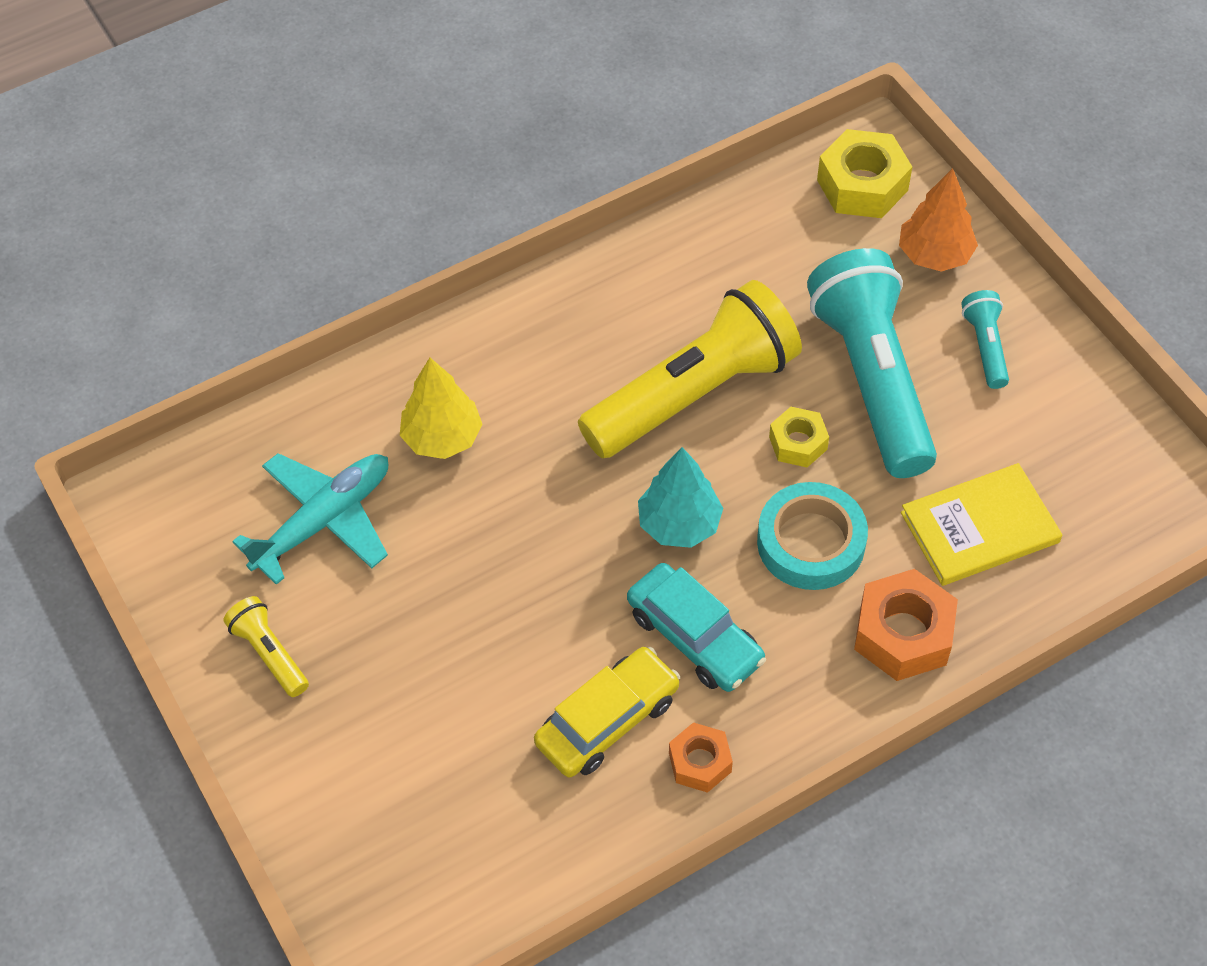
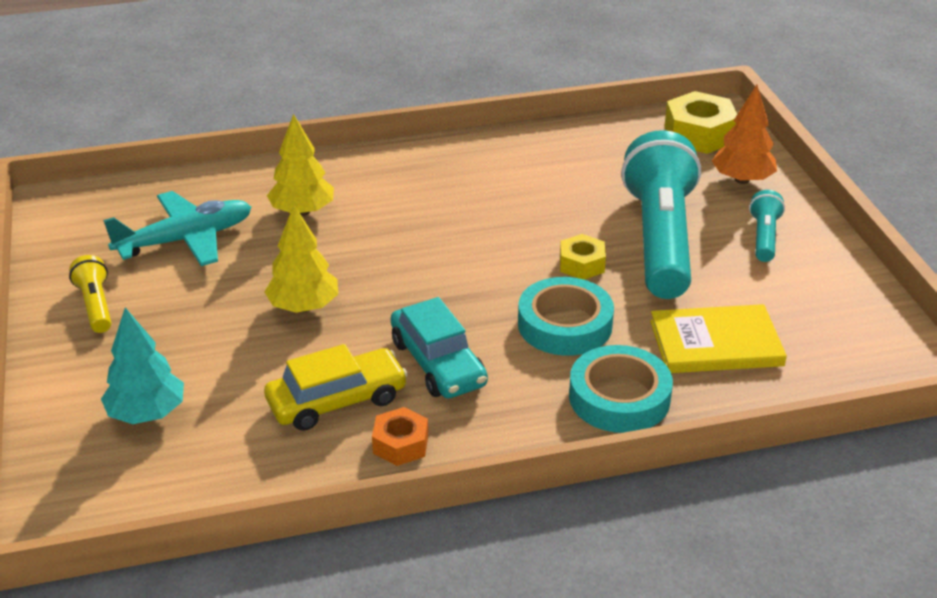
camera: 15 degrees right, 20 degrees down
yellow flashlight [578,280,802,458] -> none
turquoise tree [638,447,723,548] -> turquoise tree moved to [101,308,184,424]
orange nut [854,569,958,681] -> turquoise tape [569,345,673,433]
none -> yellow tree [264,205,338,313]

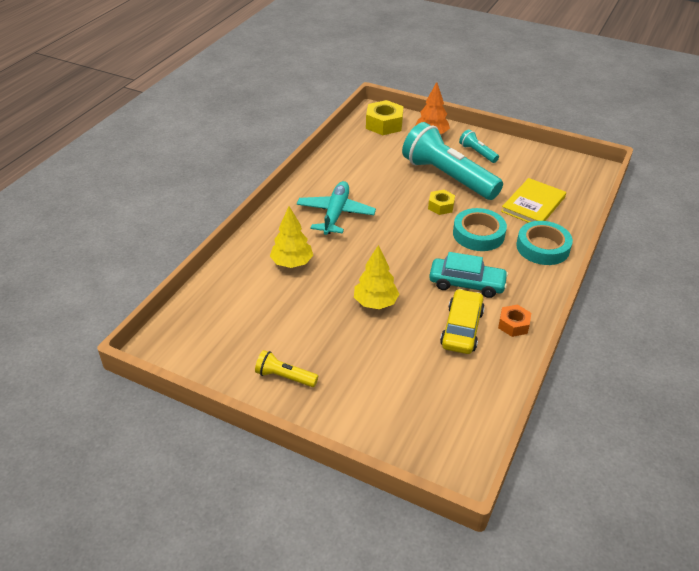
camera: 50 degrees left, 5 degrees up
turquoise tree [101,308,184,424] -> none
turquoise plane [103,191,251,266] -> turquoise plane moved to [297,181,376,235]

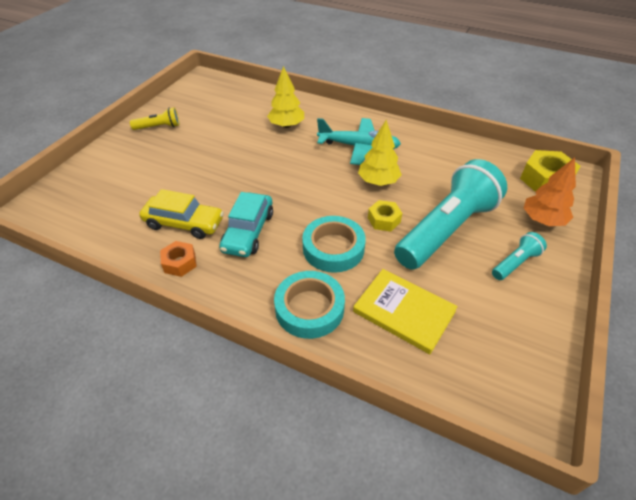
camera: 90 degrees right, 5 degrees up
yellow flashlight [255,350,318,387] -> yellow flashlight turned 60 degrees clockwise [130,108,179,130]
yellow tree [354,245,399,309] -> yellow tree moved to [358,120,402,186]

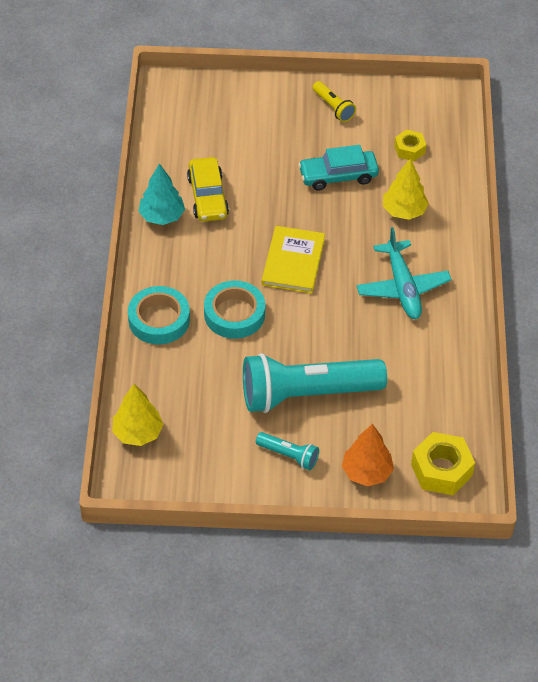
camera: 65 degrees right, 5 degrees up
orange nut [160,241,197,277] -> turquoise tree [138,163,185,225]
turquoise car [219,192,273,257] -> turquoise car moved to [298,145,379,191]
yellow book [353,269,458,354] -> yellow book moved to [262,226,325,294]
yellow tree [358,120,402,186] -> yellow tree moved to [112,384,164,446]
yellow nut [368,200,402,232] -> yellow nut moved to [394,130,426,161]
turquoise flashlight [394,159,507,270] -> turquoise flashlight turned 150 degrees clockwise [243,353,387,413]

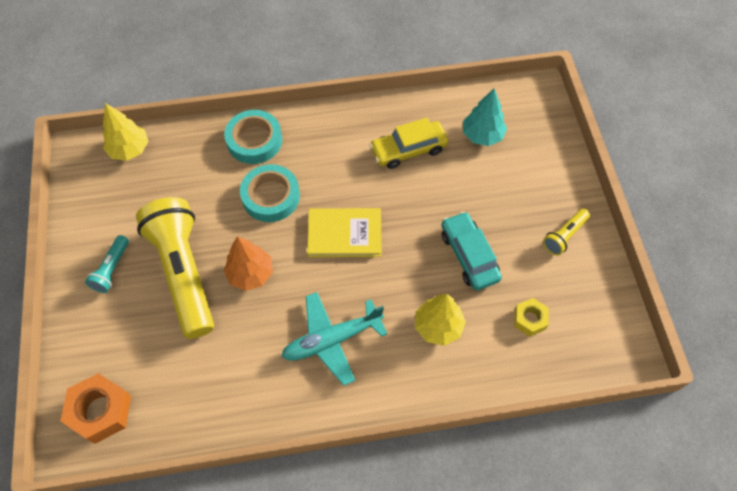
camera: 80 degrees right, 10 degrees up
turquoise tree [138,163,185,225] -> turquoise tree moved to [463,89,507,146]
turquoise flashlight [243,353,387,413] -> yellow flashlight [136,197,214,339]
orange tree [342,424,394,486] -> orange tree moved to [224,236,273,291]
yellow nut [411,432,475,495] -> orange nut [60,373,131,444]

